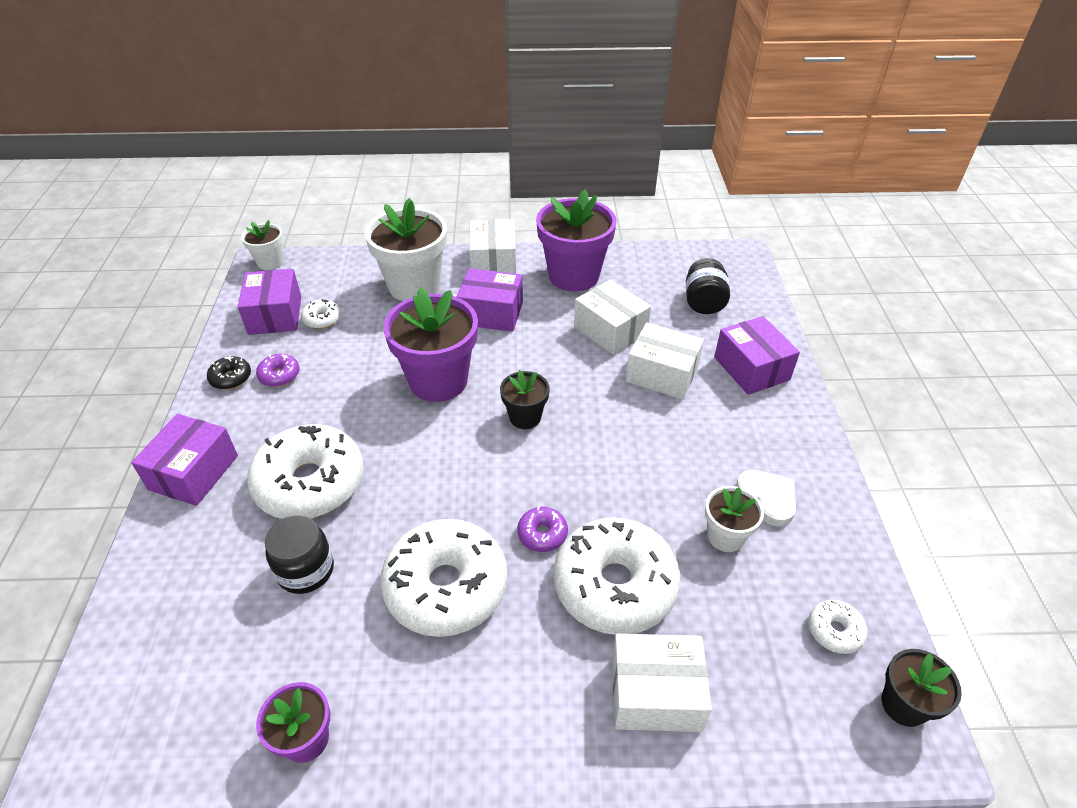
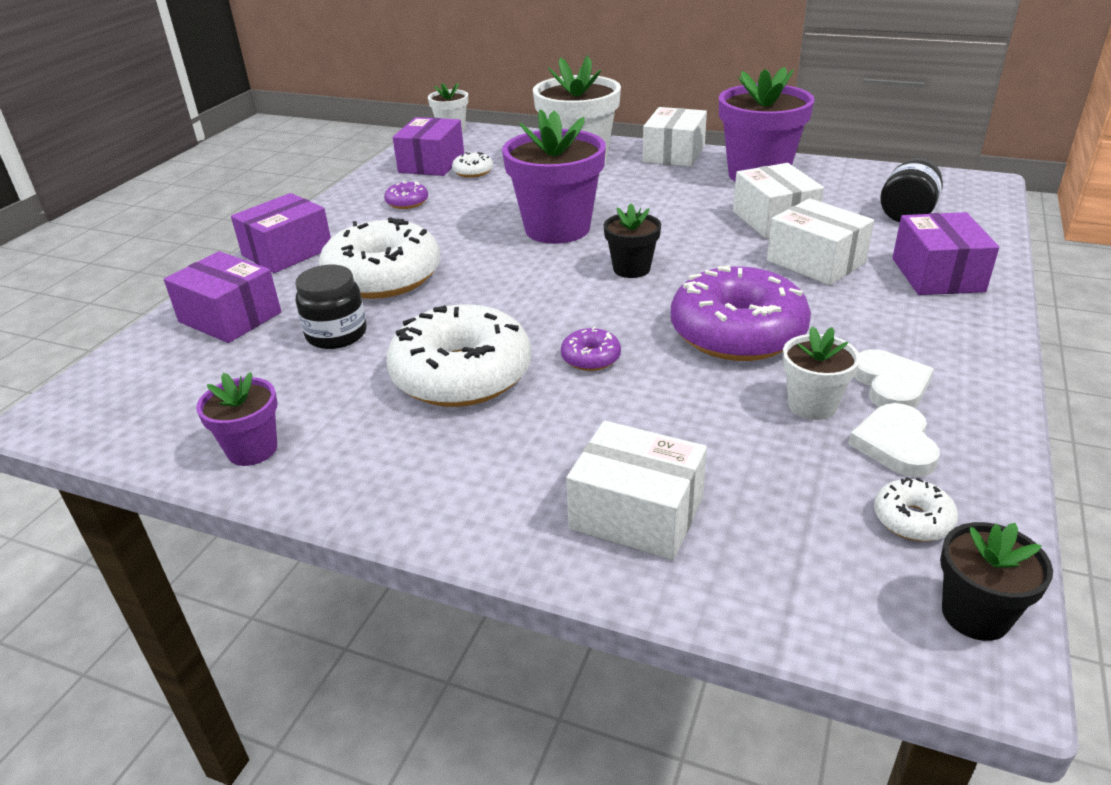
camera: 25 degrees right, 10 degrees down
black donut [207,356,251,390] -> none
purple box [457,268,523,332] -> purple box moved to [164,251,281,343]
white donut [554,518,680,635] -> none
none -> purple donut [671,265,811,361]
none -> white heart [848,403,940,477]

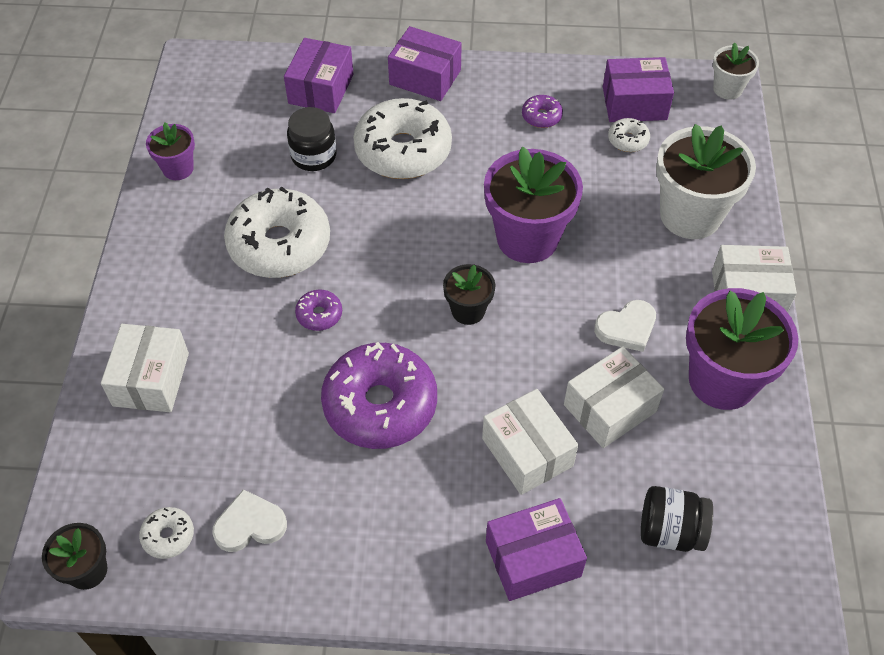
camera: 70 degrees right, 20 degrees up
white box [767,198,874,285] -> white box turned 60 degrees counterclockwise [482,389,578,495]
white flower pot [782,326,860,420] -> none
white heart [854,349,934,408] -> white heart moved to [594,300,656,352]

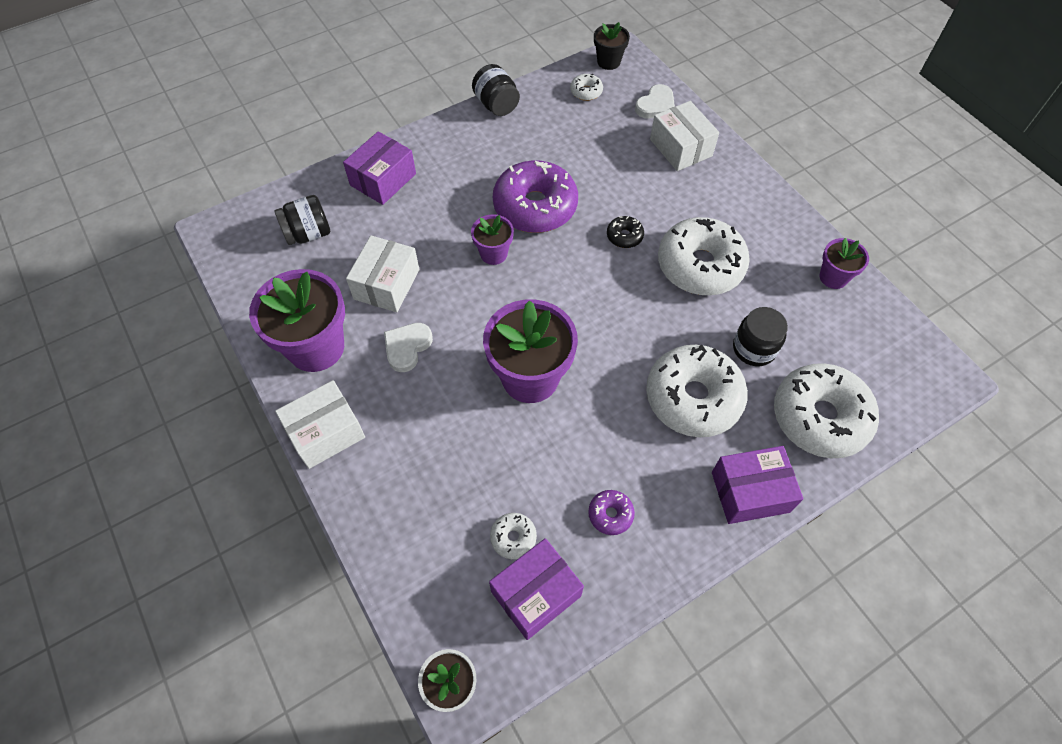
camera: 145 degrees right, 5 degrees up
white heart [212,489,287,552] -> white heart moved to [635,84,675,119]
purple box [284,38,354,113] -> white donut [774,363,879,458]
purple donut [295,290,342,331] -> black donut [607,216,644,248]
black flower pot [443,264,495,325] -> none
white box [482,389,578,495] -> none
white flower pot [656,124,756,239] -> none
none -> purple flower pot [471,214,514,265]
none -> black jar [472,64,520,116]

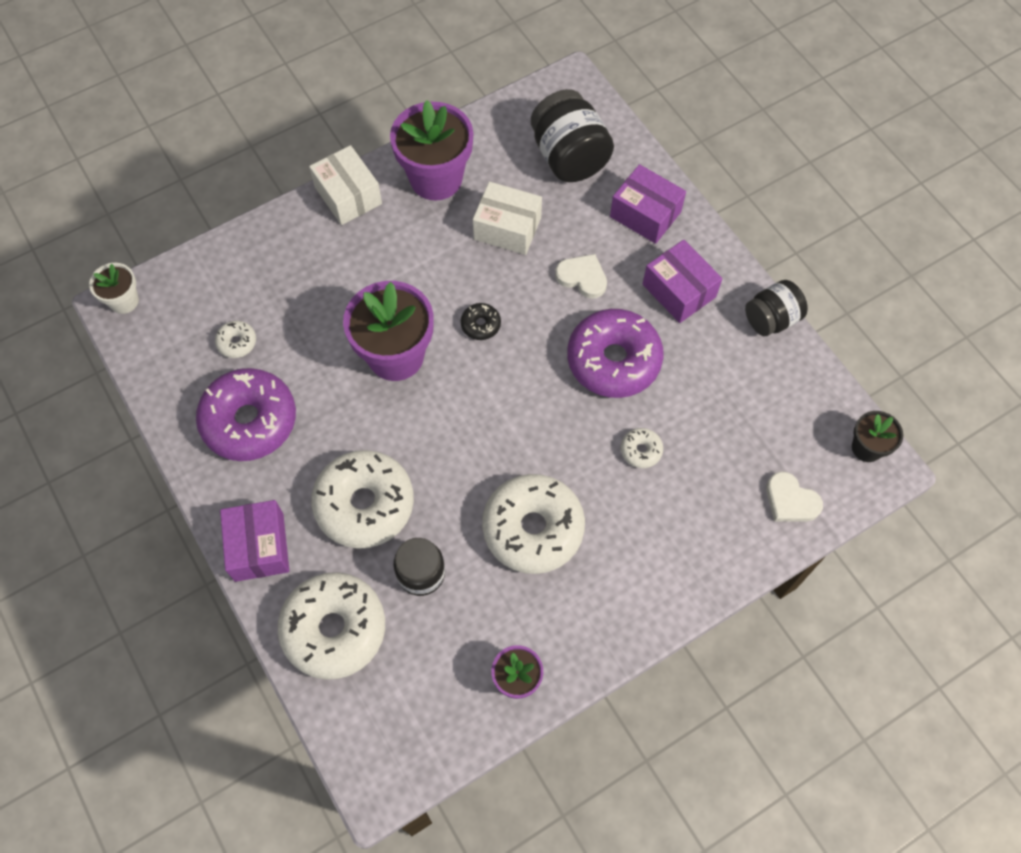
camera: 90 degrees right, 5 degrees up
black jar [274,195,330,245] -> black jar [531,89,614,182], size x1.58
white heart [384,323,433,372] -> white heart moved to [555,254,607,299]
purple flower pot [471,214,514,265] -> none
purple box [489,538,584,640] -> purple box moved to [643,240,722,323]
white donut [570,74,603,101] -> white donut moved to [621,428,663,468]
purple donut [588,490,635,535] -> purple donut [196,368,296,461], size x2.33
black donut [607,216,644,248] -> black donut moved to [461,303,501,340]
white box [650,101,719,171] -> none

